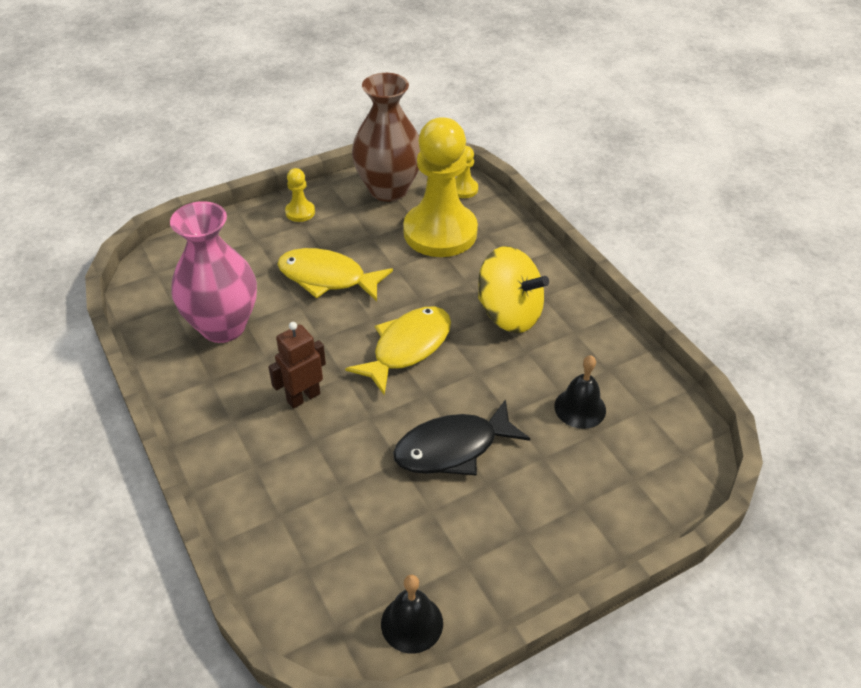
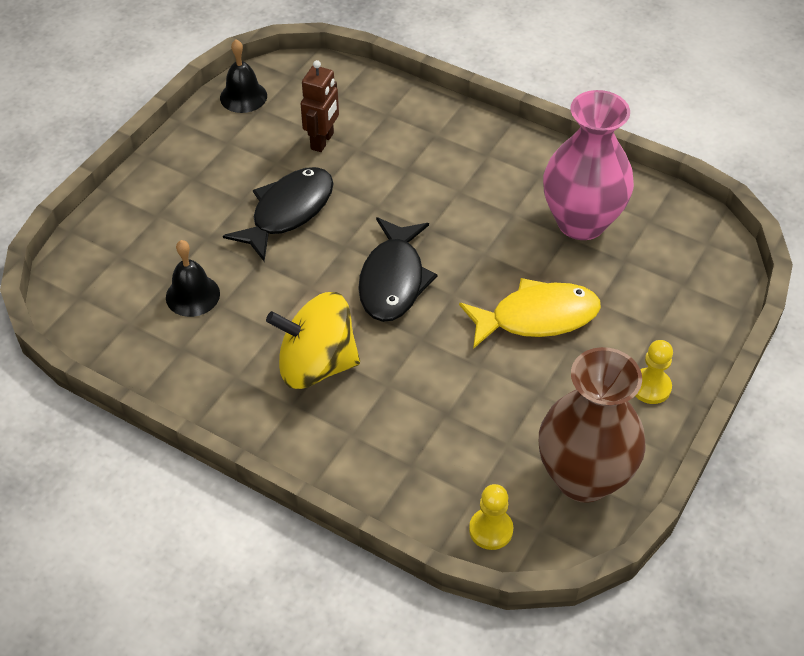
camera: 150 degrees right, 5 degrees up
brown robot [268,322,326,409] -> brown robot moved to [301,60,339,152]
yellow fish [345,307,451,395] -> black fish [358,217,438,322]
yellow pawn [403,117,478,257] -> none

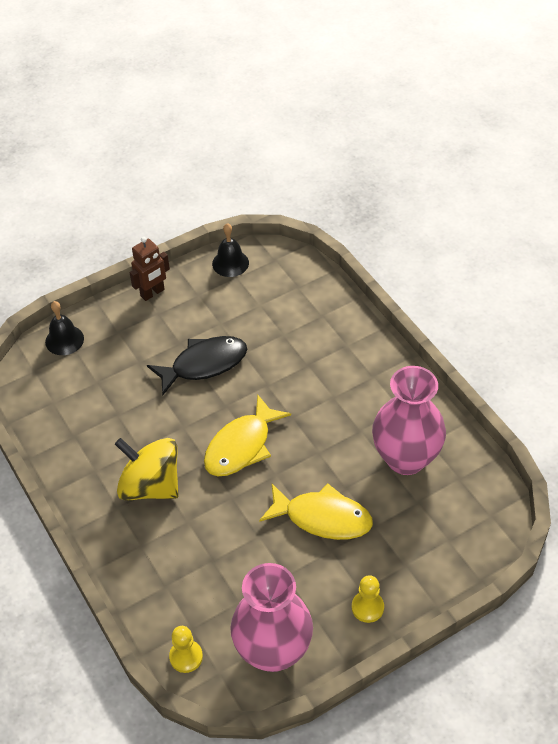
camera: 30 degrees right, 0 degrees up
black bell [166,240,220,317] -> black bell moved to [45,301,84,355]
brown robot [301,60,339,152] -> brown robot moved to [129,237,170,301]
black fish [358,217,438,322] -> yellow fish [204,394,291,476]
brown vase [539,347,646,503] -> pink vase [230,563,313,672]

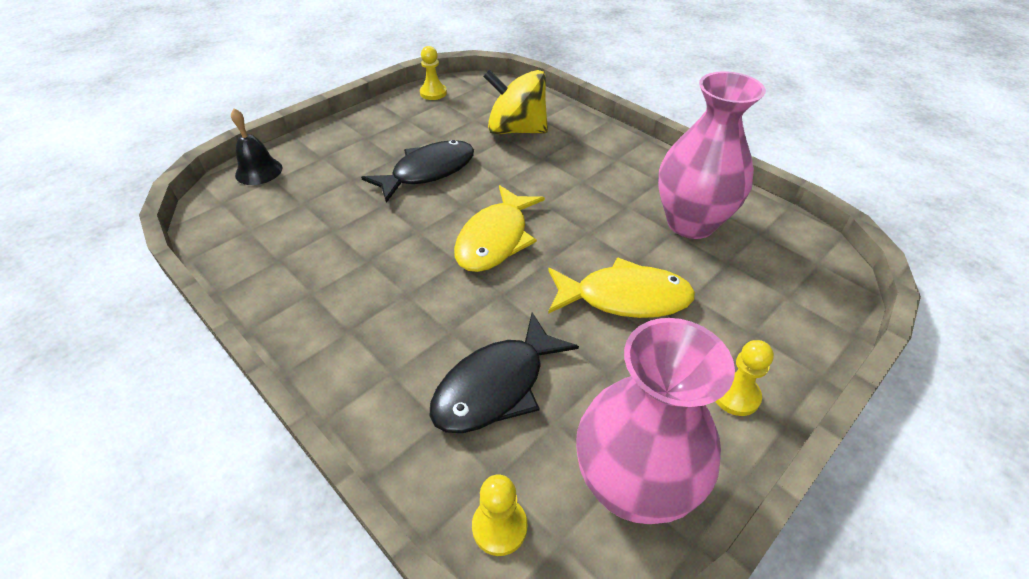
camera: 15 degrees left, 5 degrees down
yellow spinning top [115,438,179,501] -> yellow spinning top moved to [483,70,548,134]
brown robot [129,237,170,301] -> none
black bell [212,223,249,277] -> yellow pawn [420,46,447,100]
none -> black fish [430,312,579,433]

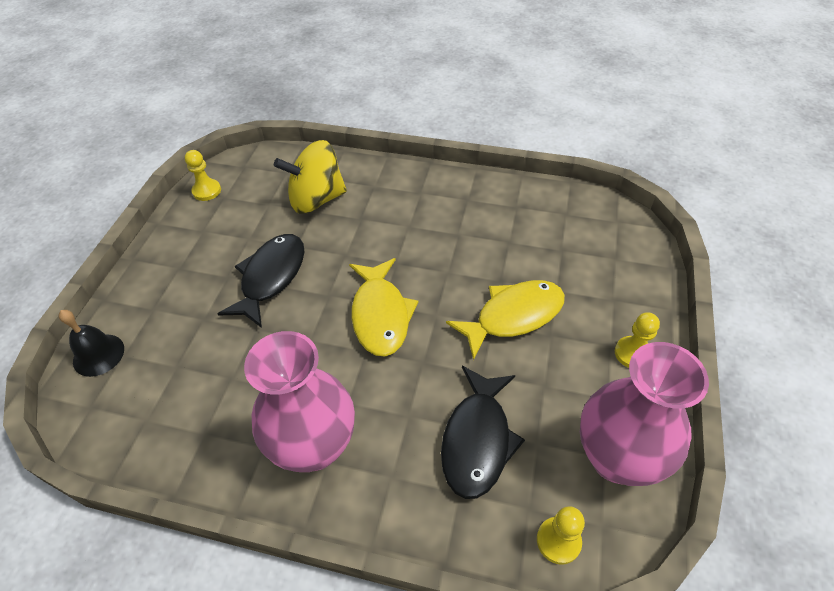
camera: 30 degrees left, 5 degrees up
pink vase [658,71,766,239] -> pink vase moved to [244,331,355,472]

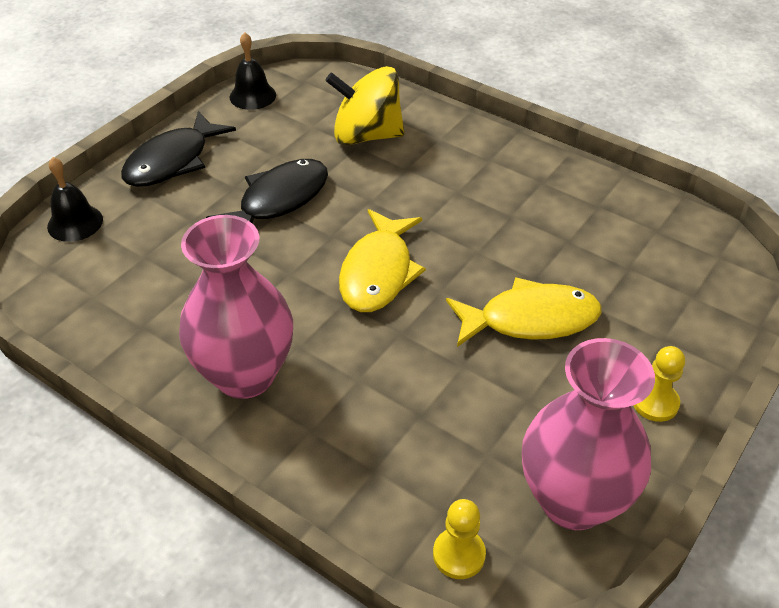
camera: 20 degrees right, 5 degrees down
yellow pawn [185,150,221,201] -> black bell [230,32,276,110]
black fish [441,366,525,499] -> black fish moved to [121,111,236,187]

